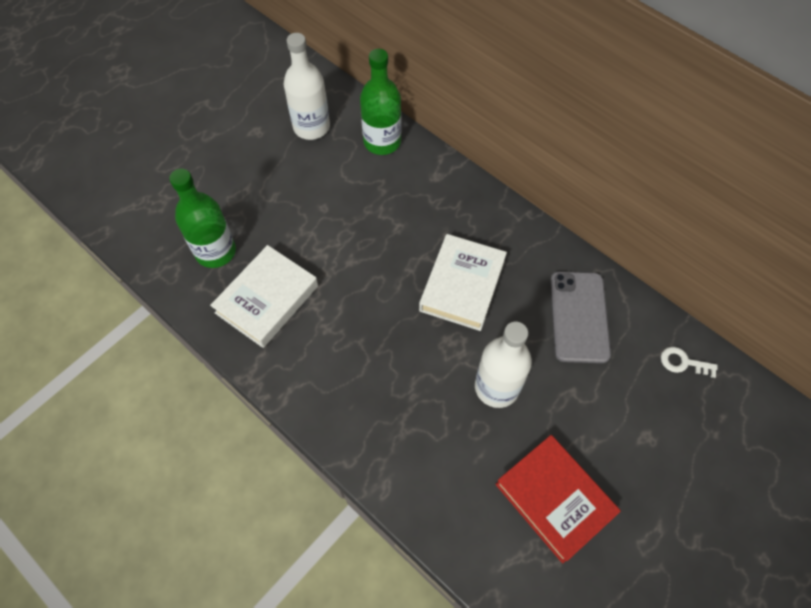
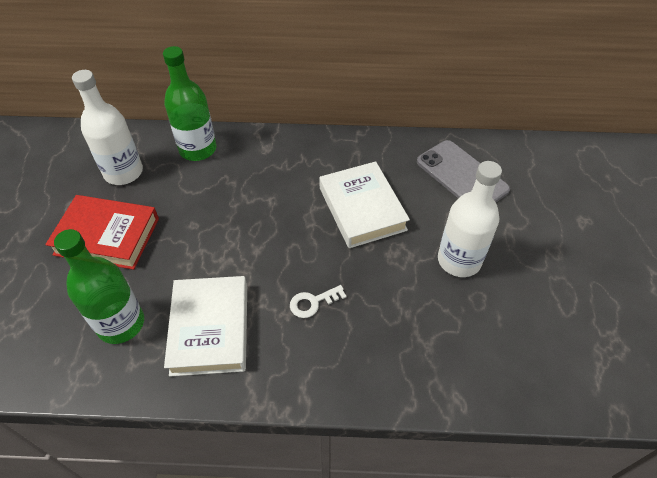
camera: 40 degrees left, 10 degrees down
red book [495,435,621,563] -> red book moved to [45,195,159,270]
white key [661,347,718,378] -> white key moved to [290,285,347,318]

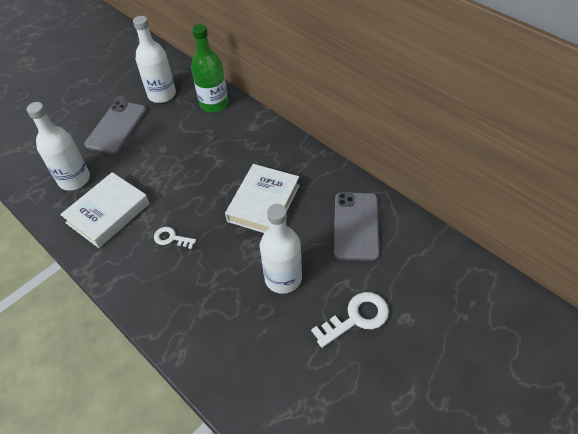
camera: 45 degrees right, 0 degrees up
red book [45,195,159,270] -> grey phone [84,101,146,154]
green bottle [54,229,144,344] -> white bottle [27,102,90,191]
none -> white key [311,292,389,348]

